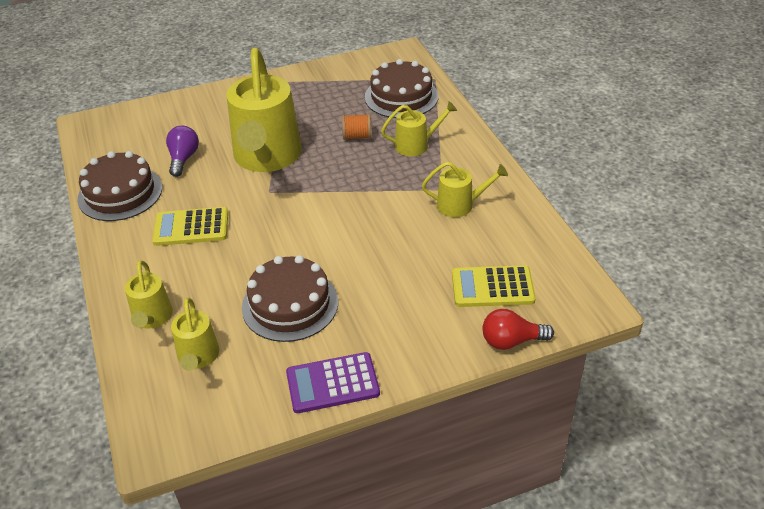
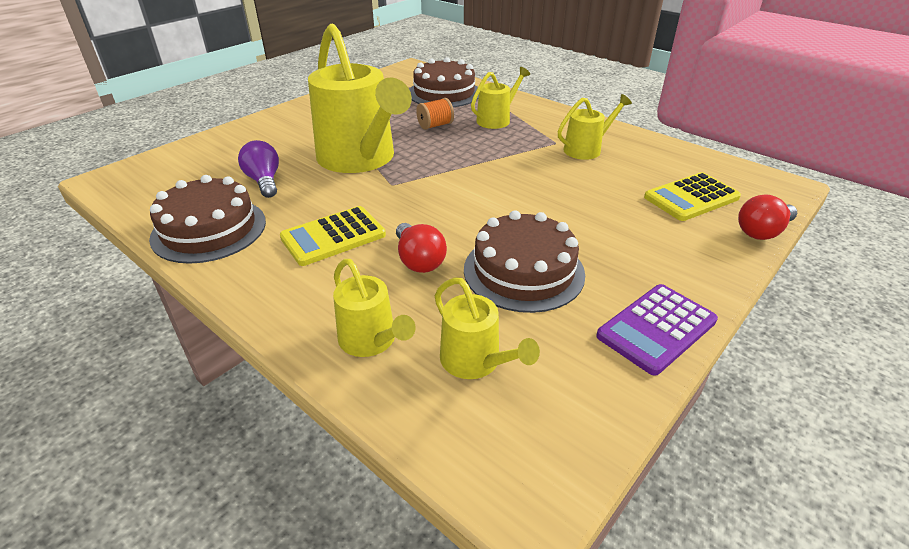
camera: 30 degrees left, 5 degrees down
none -> red light bulb [396,223,447,273]

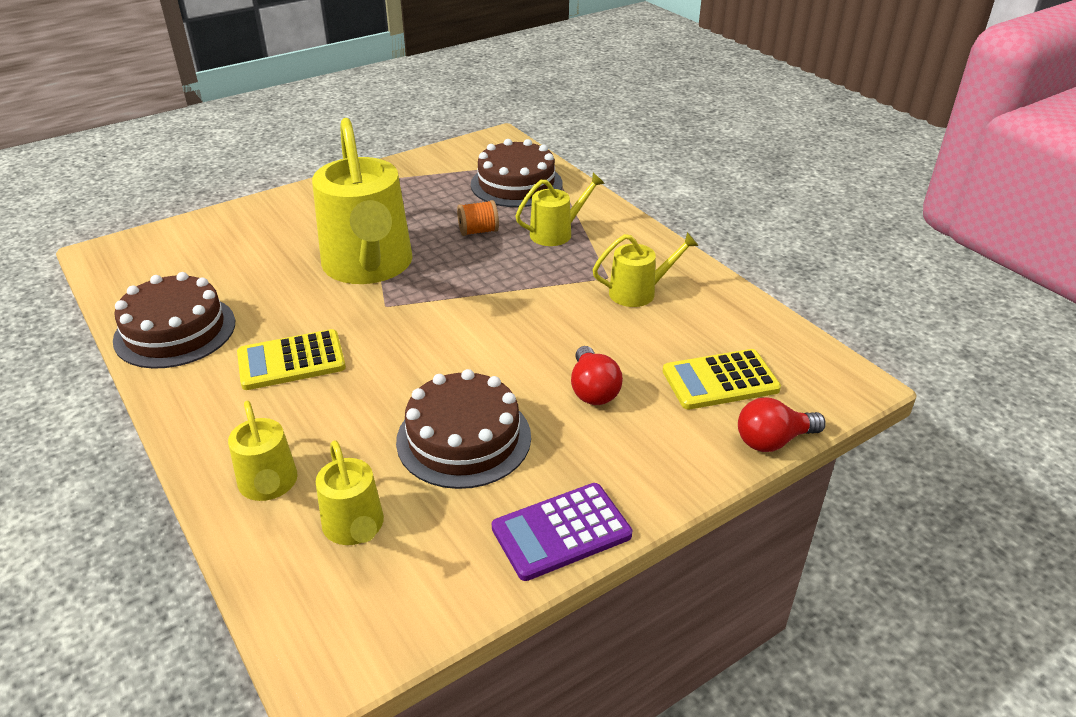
camera: 15 degrees right, 0 degrees up
purple light bulb [238,140,279,198] -> none
red light bulb [396,223,447,273] -> red light bulb moved to [571,346,623,405]

